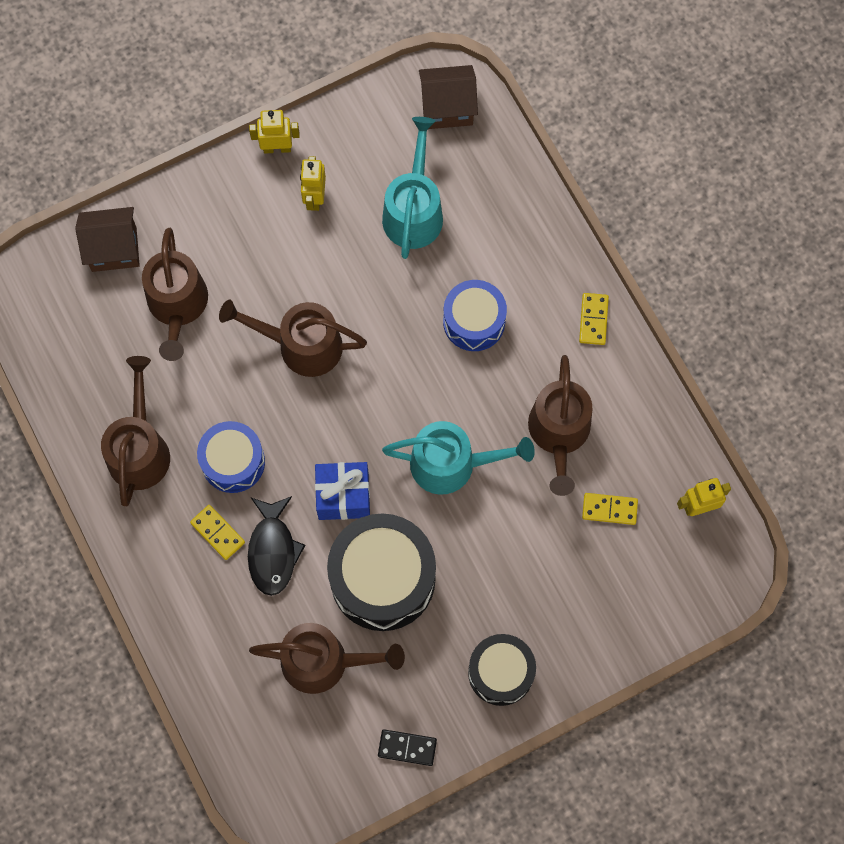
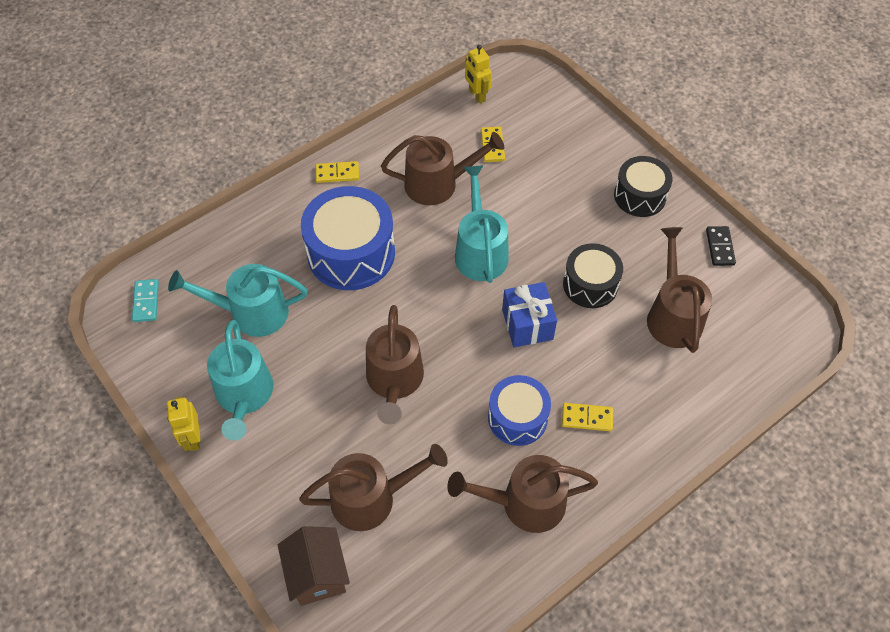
camera: 100 degrees left, 15 degrees down
yellow domino [190,505,245,560] -> yellow domino turned 60 degrees clockwise [562,403,613,431]
black fish [248,496,306,596] -> none
yellow robot [300,156,326,211] -> turquoise watering can [207,320,273,441]
black drum [327,514,436,631] -> black drum [563,243,623,308], size x0.62
brown house [419,65,478,129] -> turquoise domino [132,279,159,322]
blue drum [443,280,507,351] -> blue drum [301,186,395,290], size x1.63

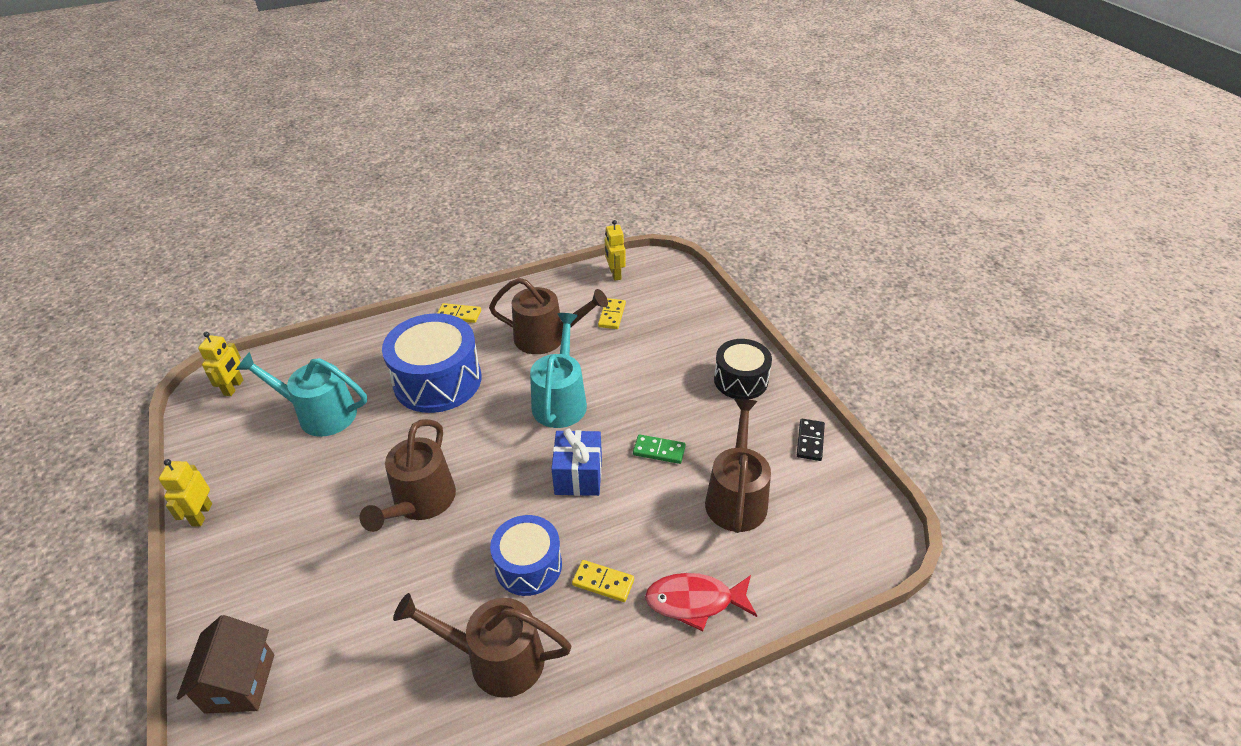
camera: 15 degrees right, 15 degrees down
turquoise domino [132,279,159,322] -> yellow robot [198,332,244,396]
turquoise watering can [207,320,273,441] -> none
brown watering can [299,444,448,531] -> none
black drum [563,243,623,308] -> green domino [633,434,686,464]
none -> red fish [645,573,757,631]

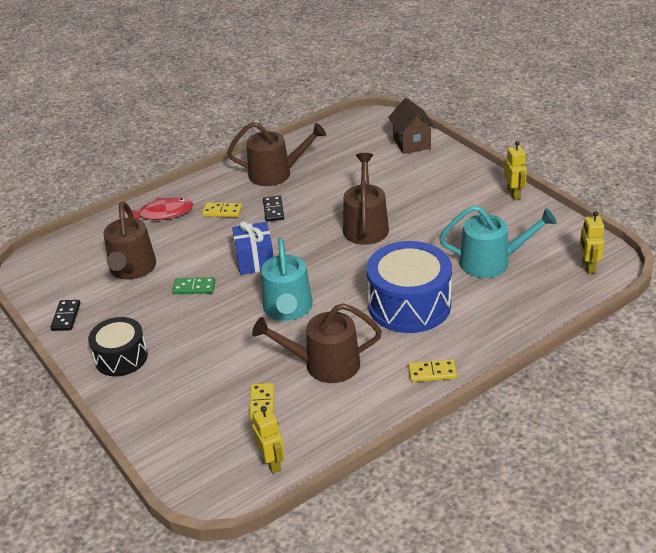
camera: 170 degrees right, 5 degrees down
blue drum [490,515,562,596] -> black domino [263,196,284,222]

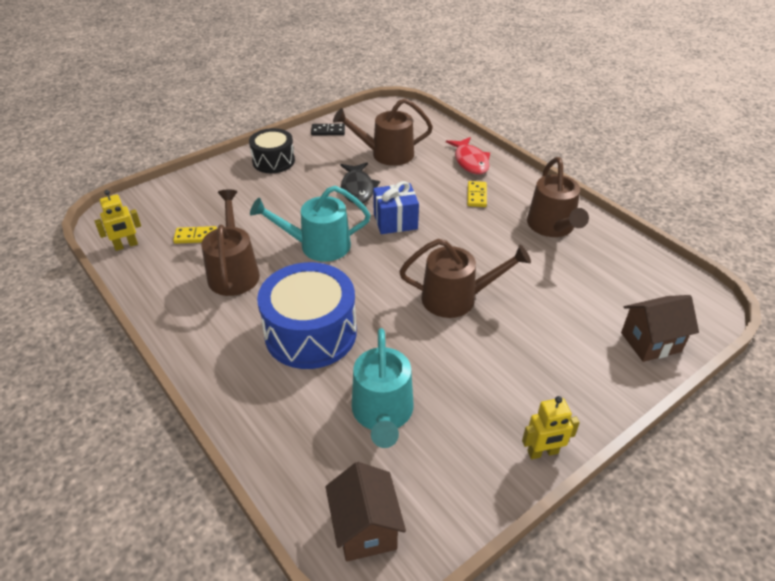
camera: 85 degrees right, 5 degrees up
green domino [172,277,215,294] -> black fish [340,162,380,203]
black domino [263,196,284,222] -> none
yellow domino [408,360,457,382] -> none
yellow robot [579,211,604,274] -> brown house [325,462,406,562]

